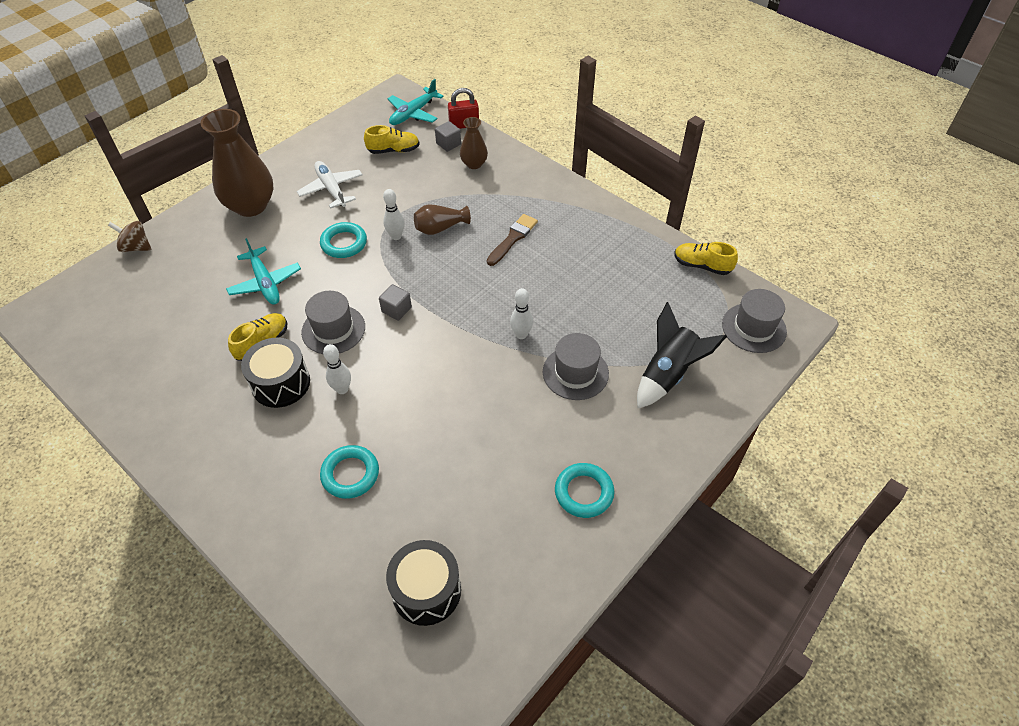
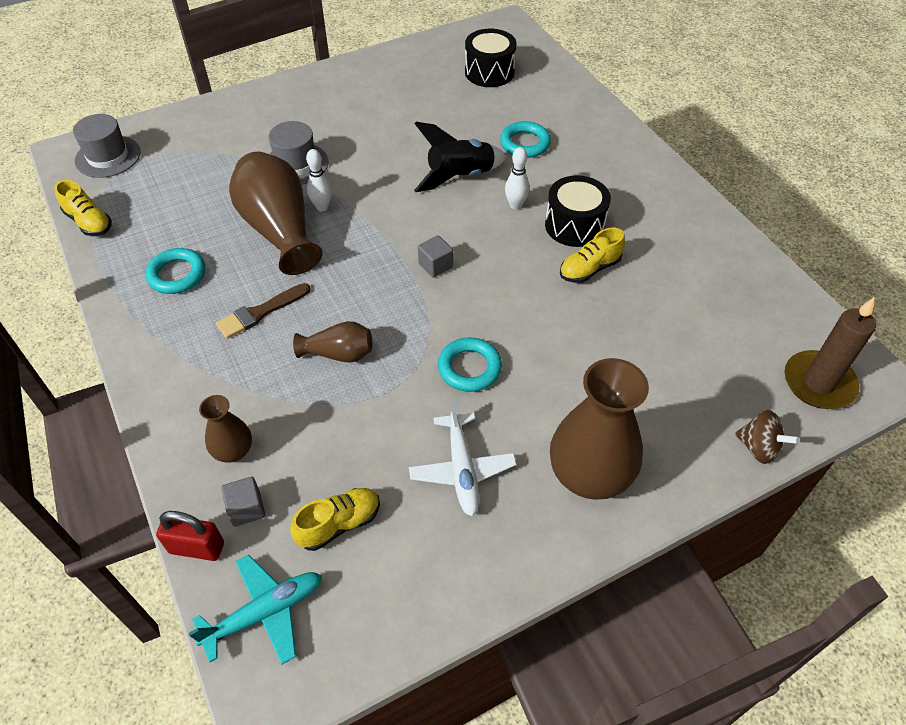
camera: 160 degrees left, 0 degrees up
turquoise plane [226,238,301,304] -> none
grey hat [301,291,365,354] -> none
yellow shoe [364,125,420,154] -> yellow shoe turned 135 degrees clockwise [290,488,380,551]
white bowling pin [383,189,405,240] -> none
turquoise ring [555,463,614,518] -> turquoise ring moved to [145,248,205,294]
black rocket [637,302,727,408] -> black rocket moved to [414,122,507,192]
none -> brown vase [229,152,323,275]
none -> brown candle [784,297,876,409]

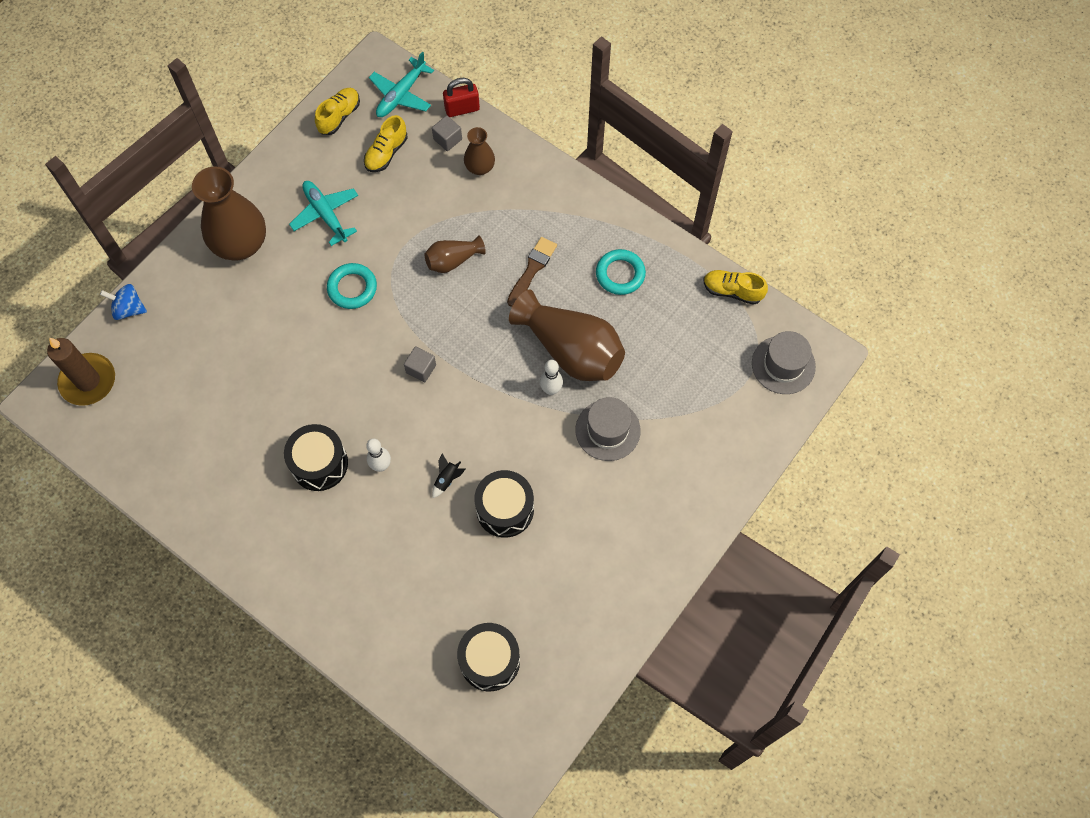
camera: 155 degrees right, 15 degrees up
white plane [409,400,517,516] -> turquoise plane [289,181,358,246]
black rocket [414,122,507,192] -> black rocket [432,453,465,498], size x0.43
turquoise ring [500,121,551,158] -> none
yellow shoe [560,228,625,283] -> yellow shoe moved to [315,88,360,135]
brown spinning top [735,410,800,464] -> blue spinning top [100,284,147,320]
none -> black drum [474,470,534,538]

